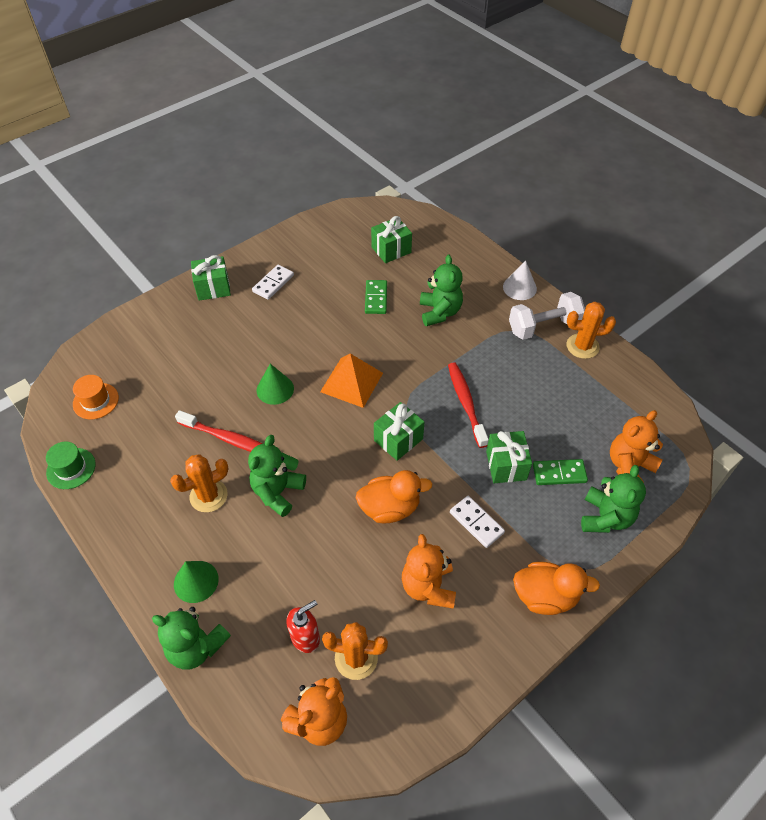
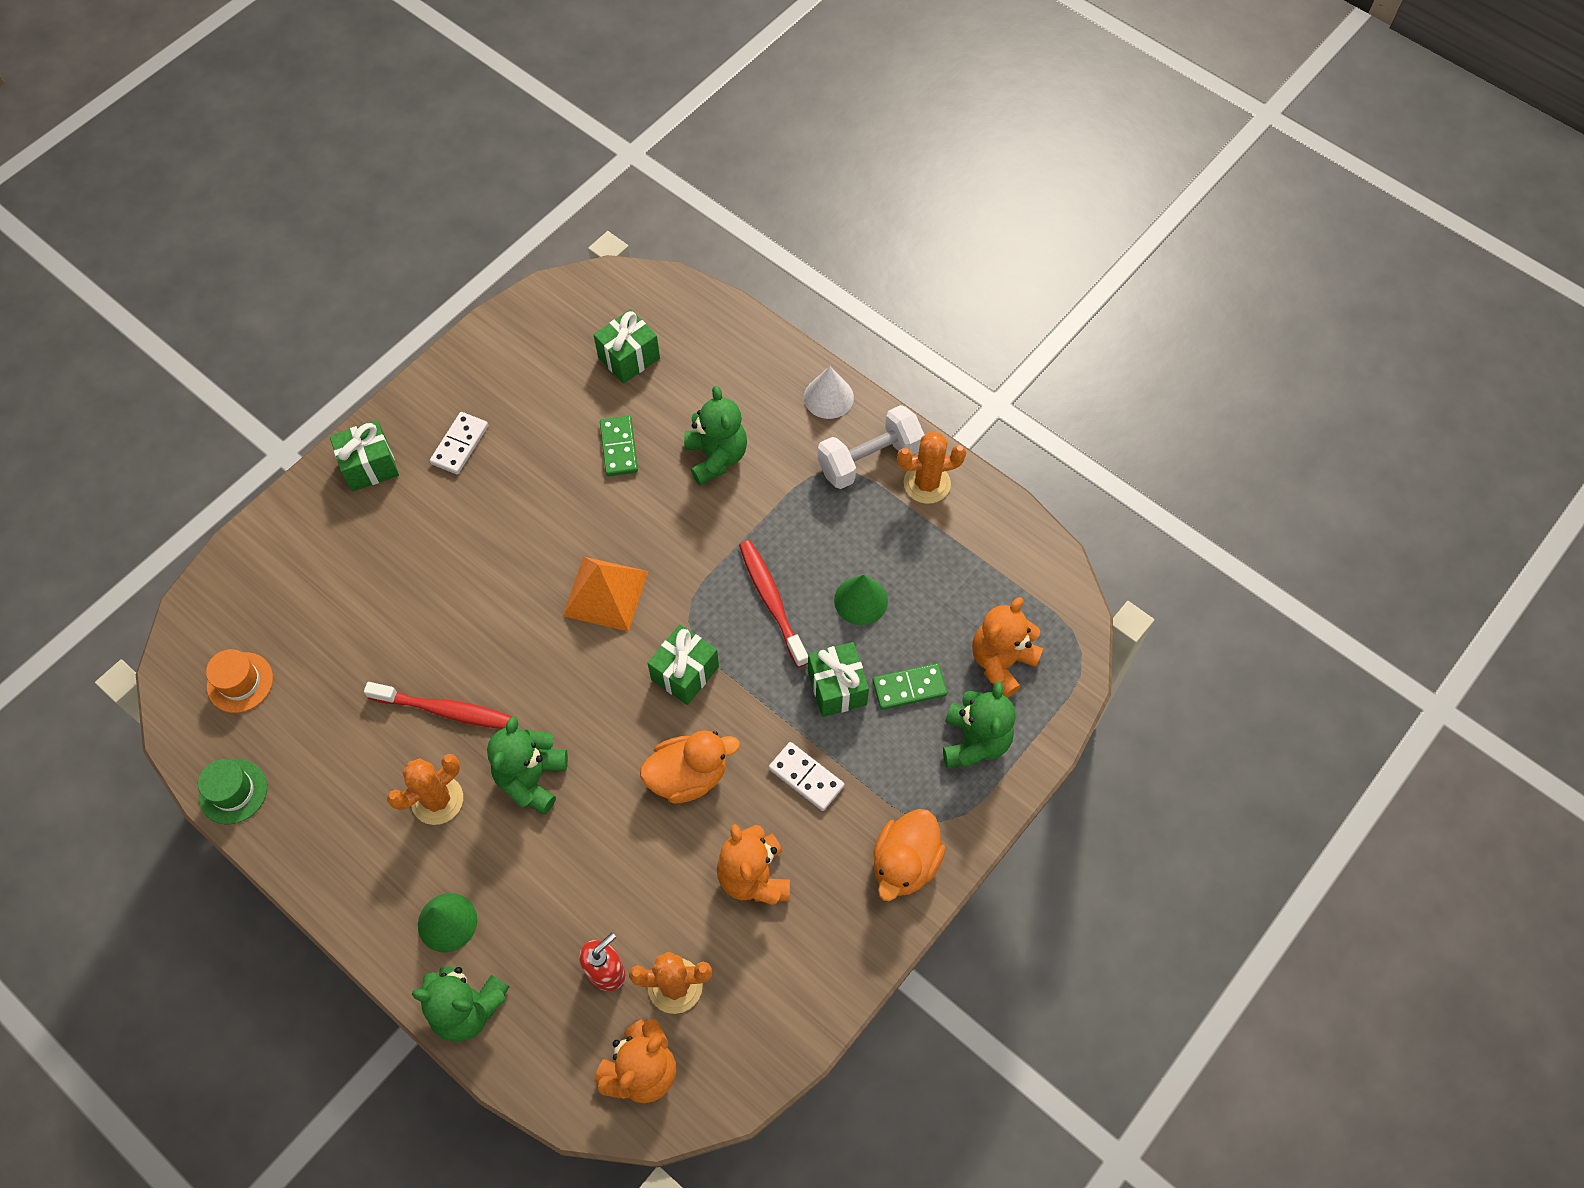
camera: 10 degrees left, 10 degrees up
green cone [257,364,294,405] -> green cone moved to [834,575,888,625]
orange duck [513,562,600,615] -> orange duck turned 120 degrees clockwise [873,809,945,901]

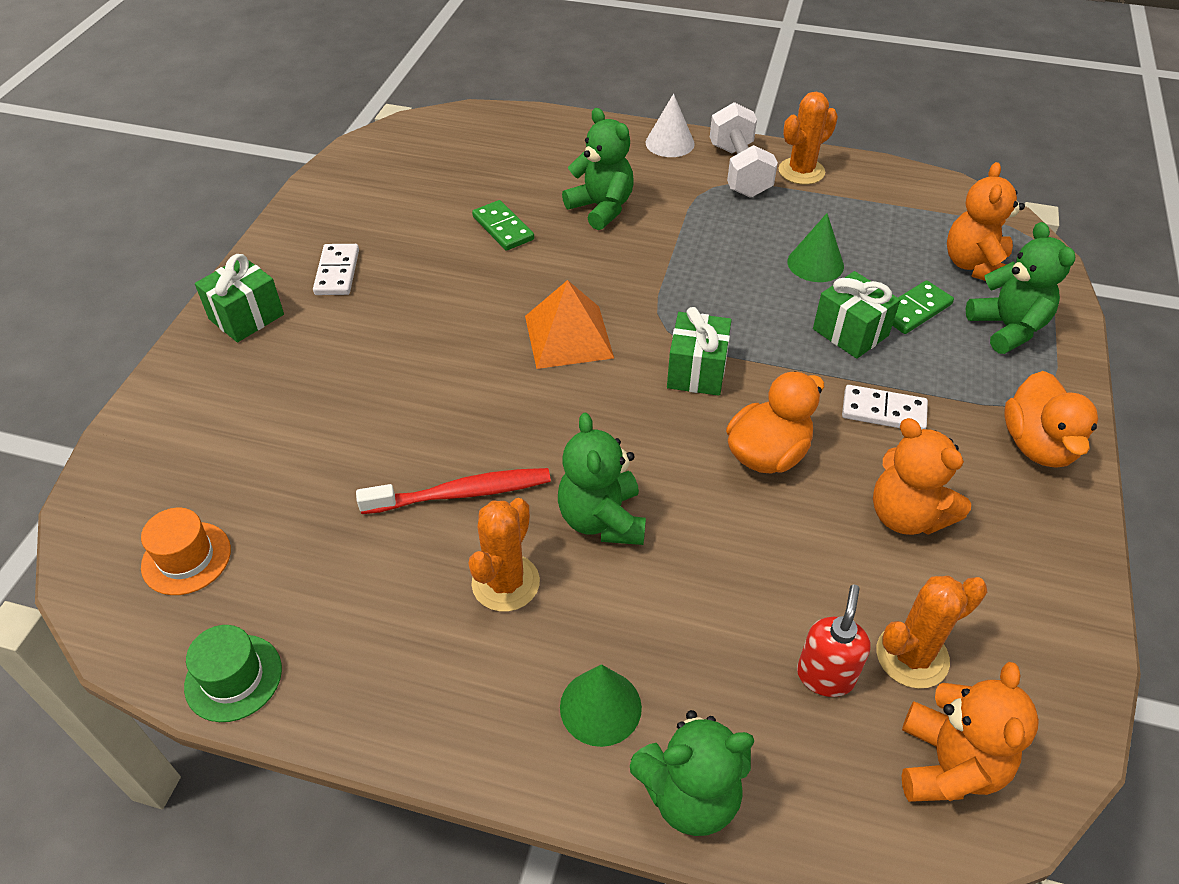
camera: 25 degrees left, 15 degrees down
green gift [594,309,660,384] -> none
red toothbrush [739,540,808,668] -> none
white dumbbell [817,405,924,489] -> white dumbbell turned 45 degrees counterclockwise [710,102,778,198]

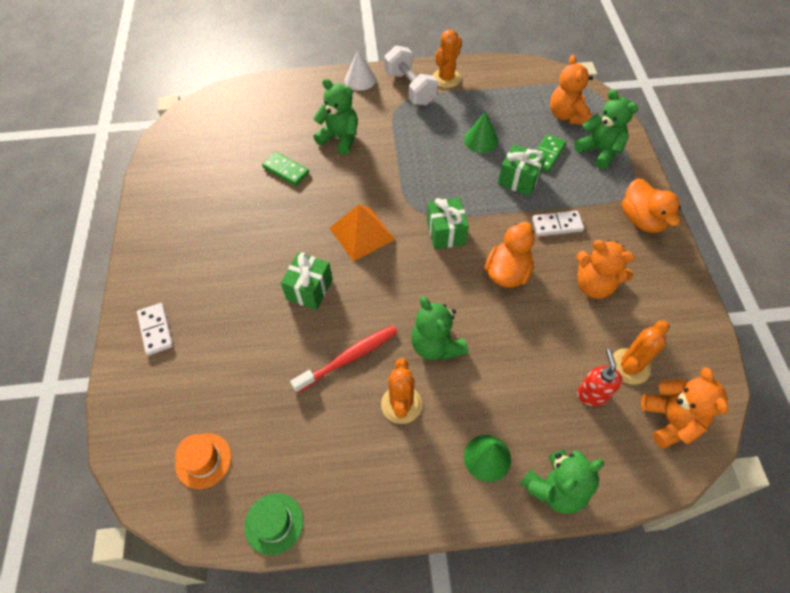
camera: 20 degrees left, 10 degrees up
green gift [195,254,284,342] -> green gift moved to [281,252,333,310]
white domino [313,244,359,295] -> white domino moved to [137,303,173,355]

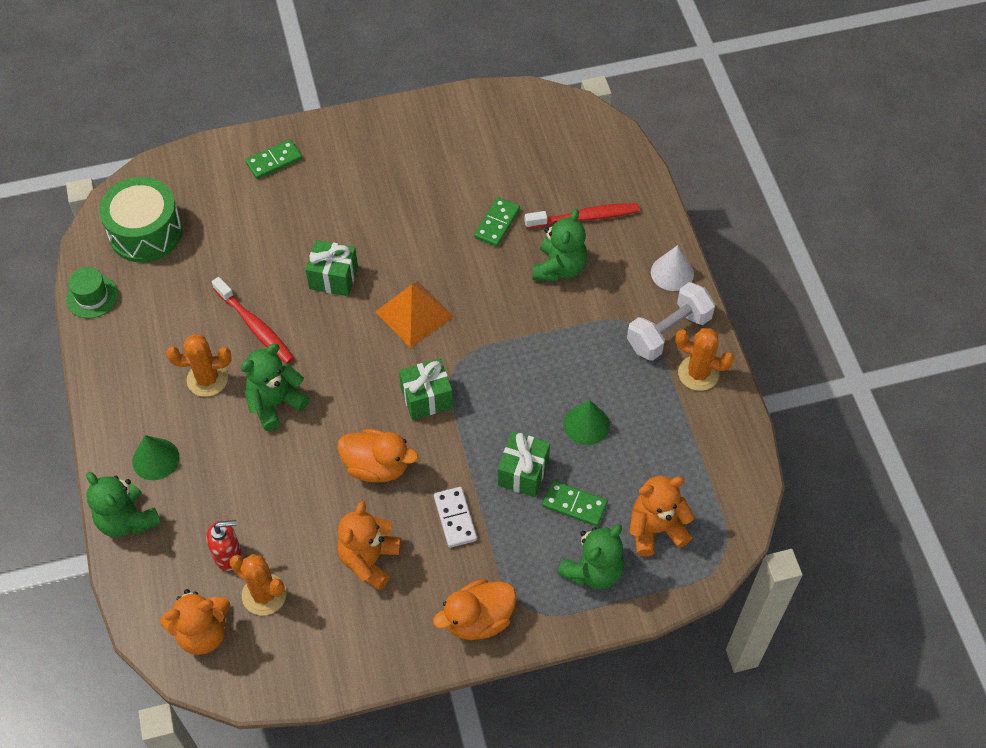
camera: 80 degrees right, 0 degrees up
white domino [137,303,173,355] -> green domino [245,139,302,179]
orange hat [175,433,232,489] -> green drum [99,177,183,263]
none -> red toothbrush [525,203,639,229]

